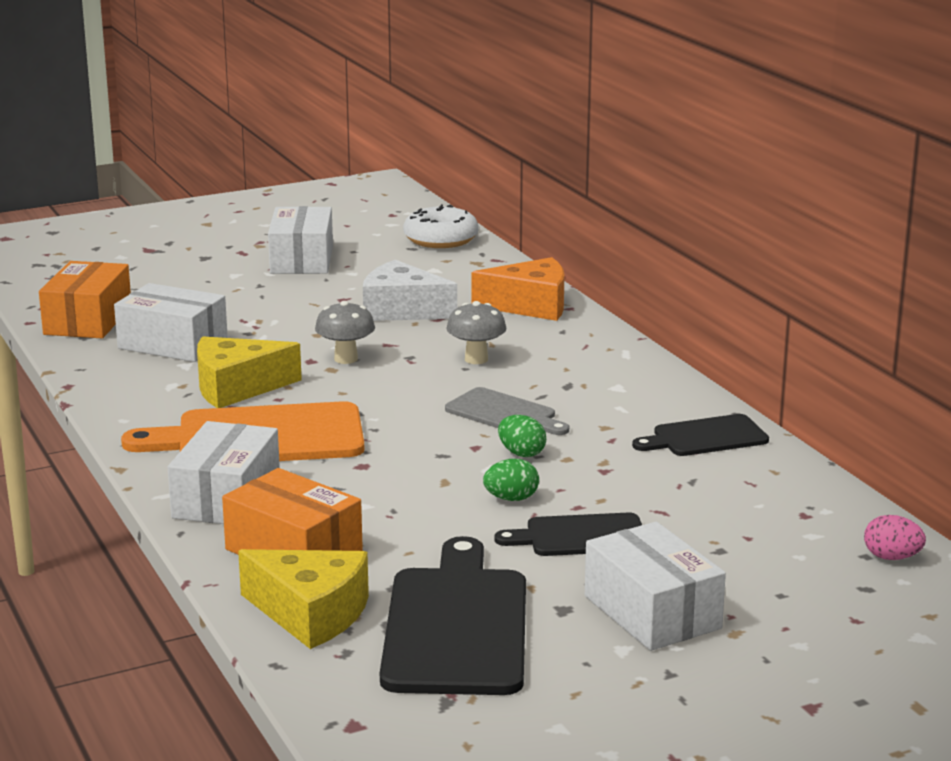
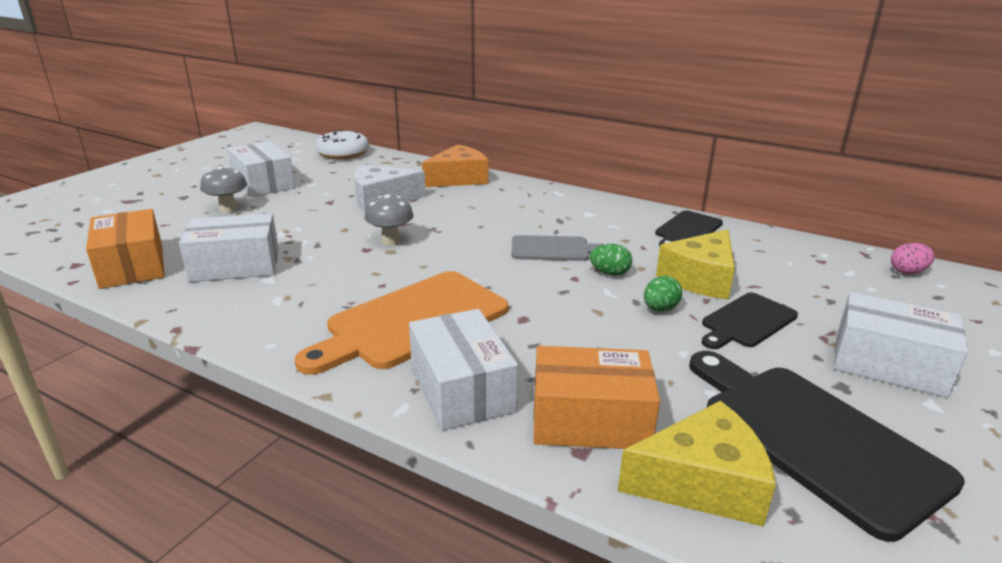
camera: 35 degrees left, 5 degrees up
yellow cheese [197,337,302,408] -> yellow cheese moved to [656,229,735,300]
grey mushroom [446,301,506,364] -> grey mushroom moved to [200,166,247,213]

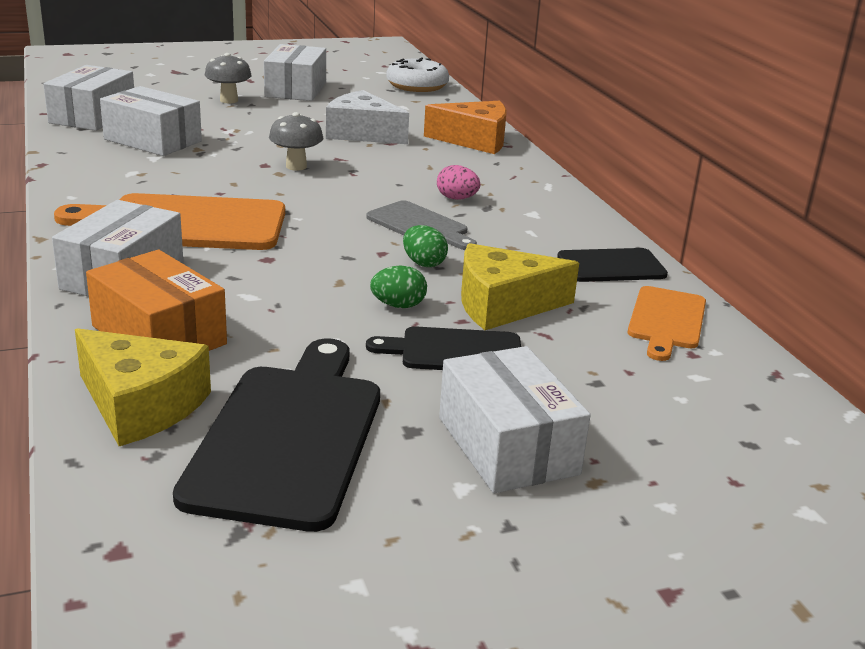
camera: 40 degrees right, 0 degrees up
orange box [86,209,165,289] -> white box [43,65,134,131]
pink egg [891,243,935,274] -> pink egg moved to [437,165,480,200]
none -> orange cutting board [628,286,706,361]

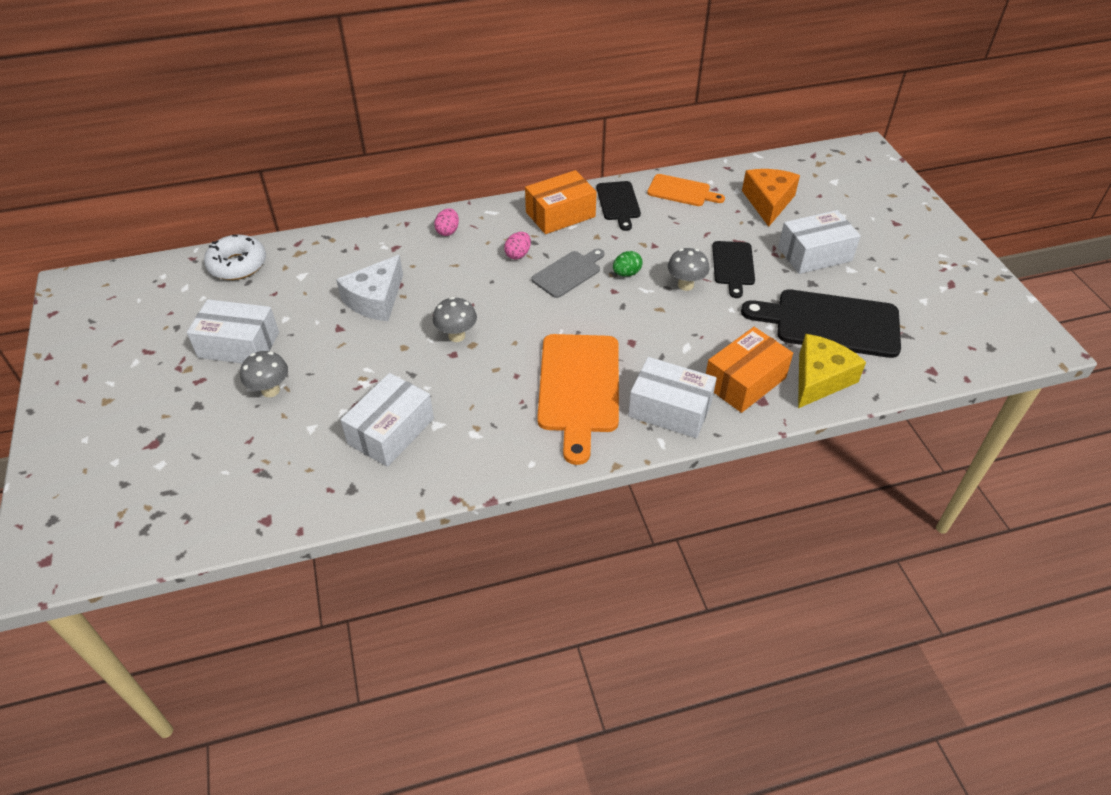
camera: 85 degrees left, 20 degrees up
white box [43,65,134,131] -> none
green egg [370,266,427,308] -> grey mushroom [668,248,709,291]
orange cheese [424,101,507,154] -> orange cheese moved to [742,169,800,227]
yellow cheese [461,243,579,330] -> none
none -> pink egg [434,208,459,236]
none -> orange box [525,170,597,234]

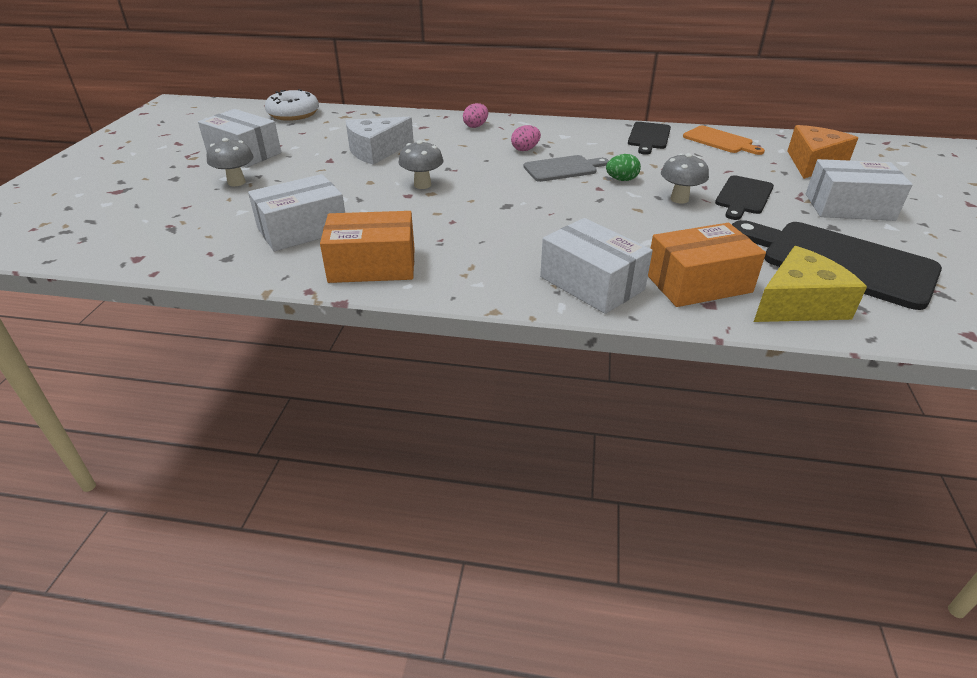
camera: 25 degrees right, 10 degrees down
orange box [525,170,597,234] -> orange box moved to [320,211,415,283]
orange cutting board [537,334,619,465] -> none

